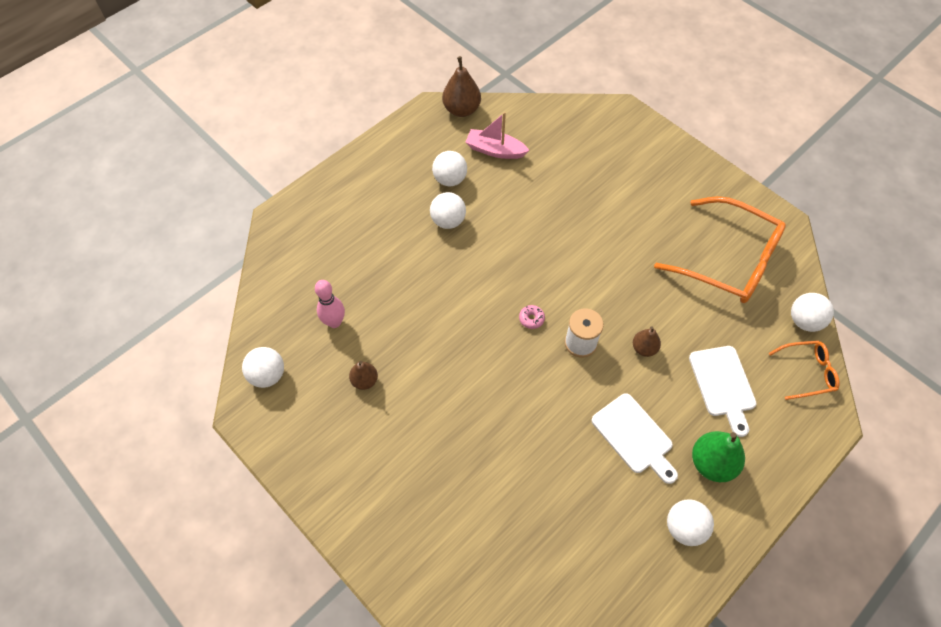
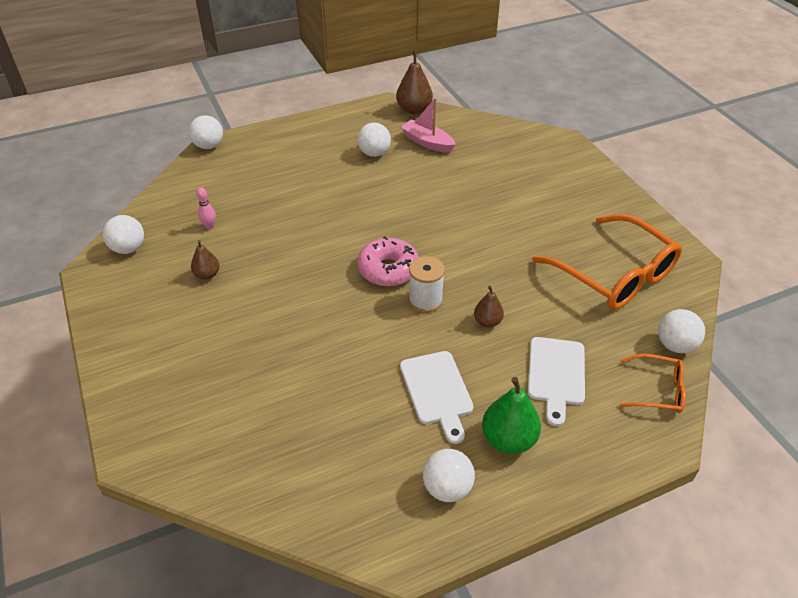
camera: 20 degrees right, 15 degrees down
pink bowling pin [315,280,345,328] -> pink bowling pin [196,187,216,229], size x0.65
white ball [430,192,466,229] -> white ball moved to [189,115,223,149]
pink donut [519,305,545,329] -> pink donut [357,236,419,286], size x2.32

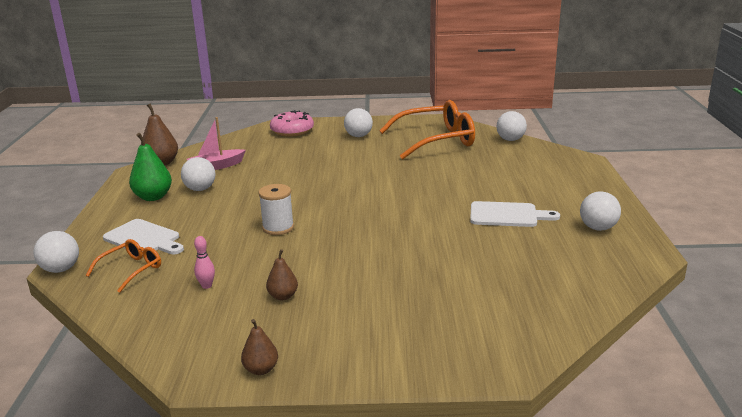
camera: 65 degrees left, 20 degrees down
white ball [103,215,144,254] -> white ball moved to [344,108,373,137]
pink donut [357,236,419,286] -> pink donut moved to [270,110,314,137]
white spool [408,256,445,313] -> white spool moved to [258,184,294,235]
brown pear [474,286,504,327] -> brown pear moved to [241,319,278,375]
green pear [482,377,541,454] -> green pear moved to [129,133,172,201]
white cutting board [528,337,585,426] -> white cutting board moved to [103,219,184,254]
orange glasses [620,354,686,413] -> orange glasses moved to [86,239,161,293]

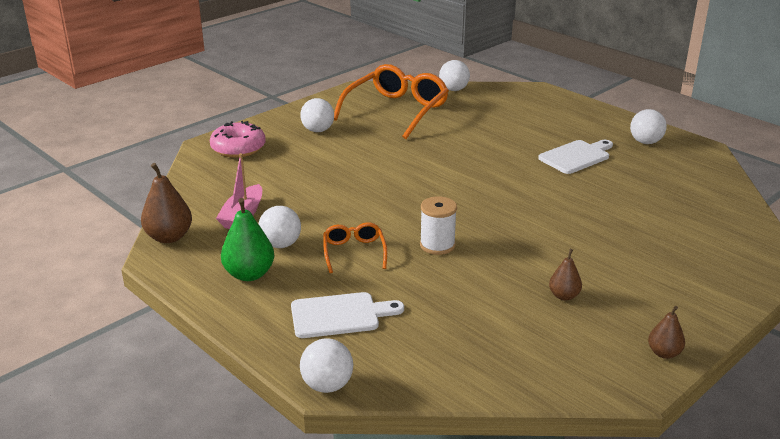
camera: 45 degrees left, 5 degrees up
orange glasses [86,239,161,293] -> orange glasses moved to [323,222,387,273]
pink bowling pin [194,236,215,289] -> none

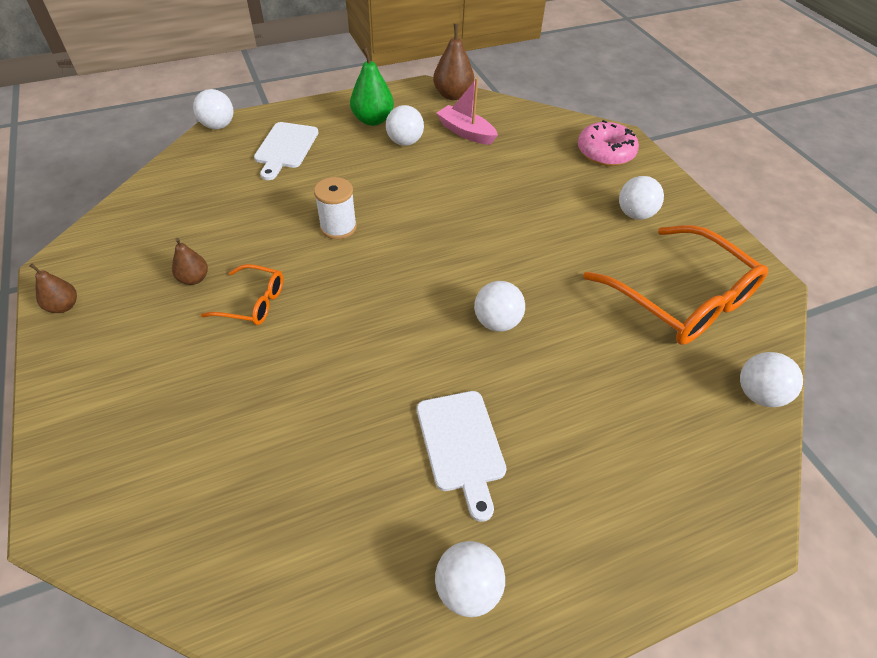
camera: 110 degrees right, 20 degrees up
orange glasses [323,222,387,273] -> orange glasses moved to [201,264,283,325]
none -> white ball [474,281,525,332]

